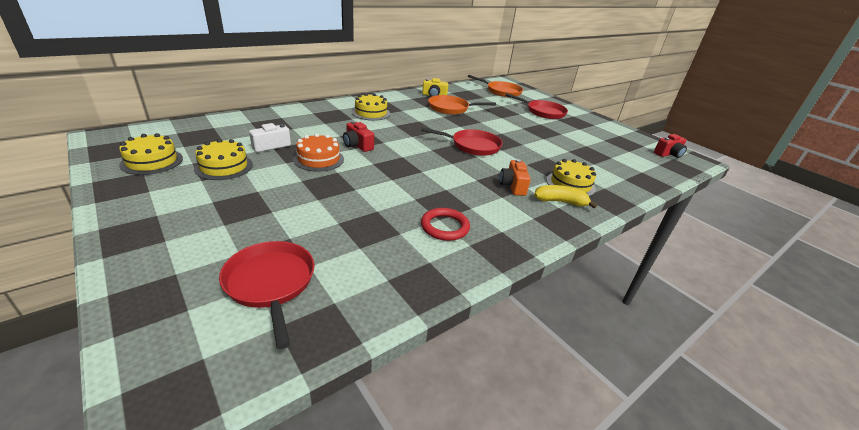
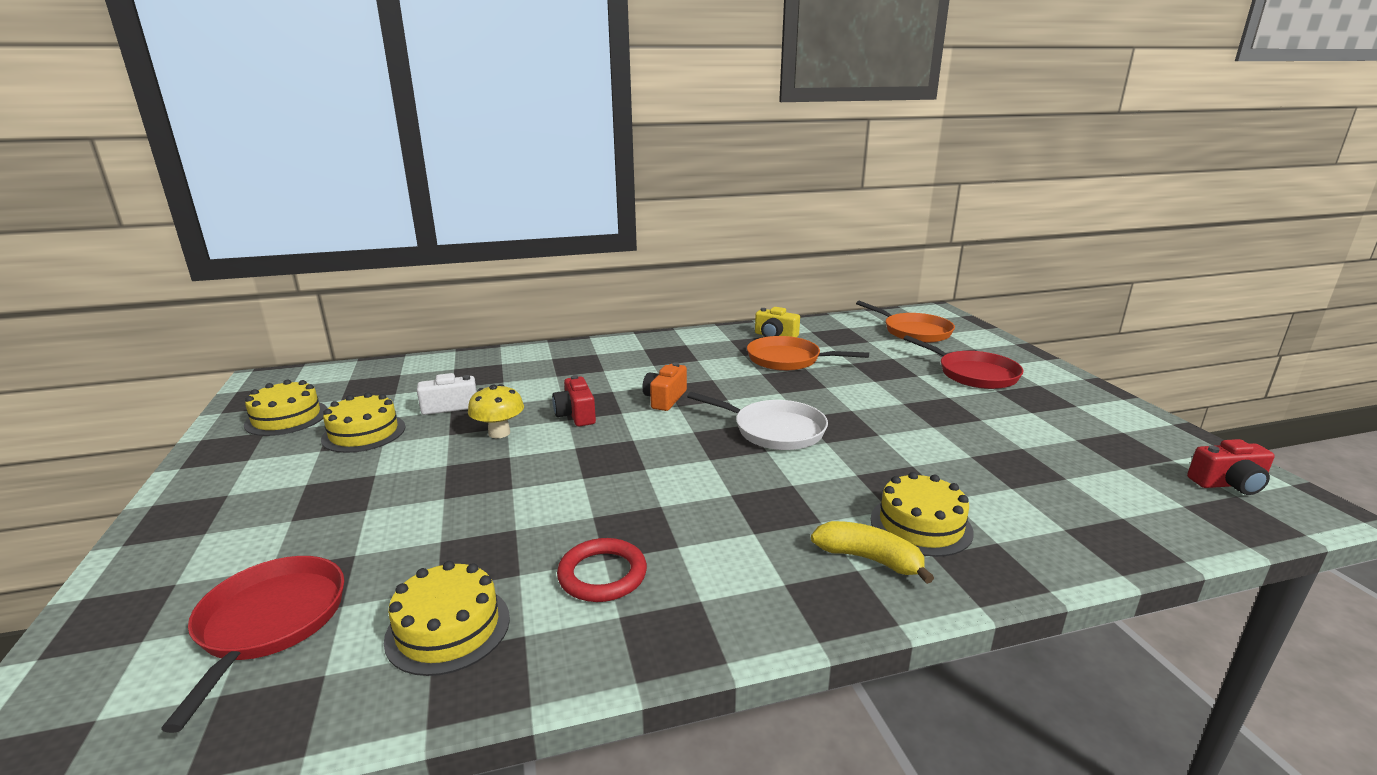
camera: 25 degrees right, 10 degrees down
orange cake [293,133,344,172] -> yellow mushroom [468,384,524,438]
yellow cake [352,93,390,121] -> yellow cake moved to [384,561,510,676]
red pan [421,128,503,156] -> white pan [687,392,828,450]
orange camera [499,159,531,196] -> orange camera moved to [642,362,687,411]

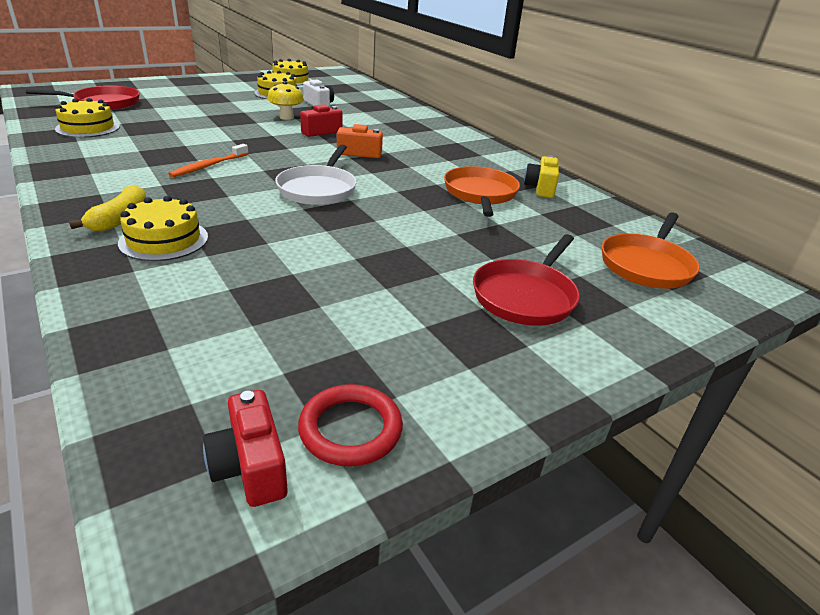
camera: 70 degrees right, 10 degrees up
red ring [557,538,647,602] -> red ring moved to [298,384,403,467]
none -> orange toothbrush [168,144,249,177]

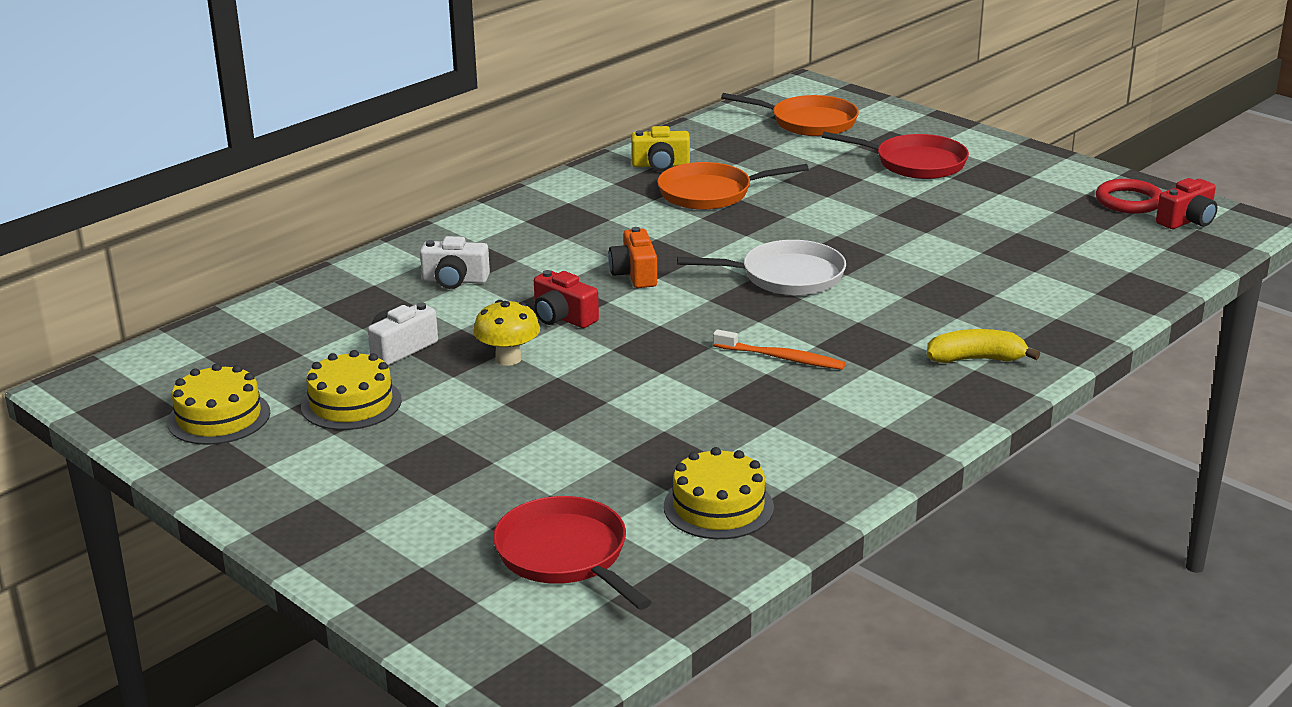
camera: 100 degrees left, 5 degrees down
yellow cake [118,196,208,261] -> none
none -> white camera [420,236,490,289]

